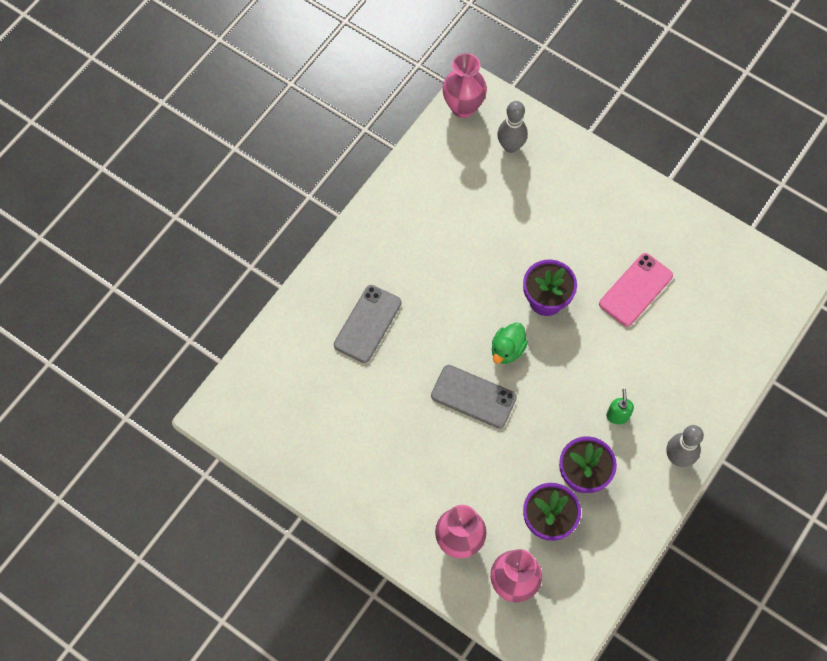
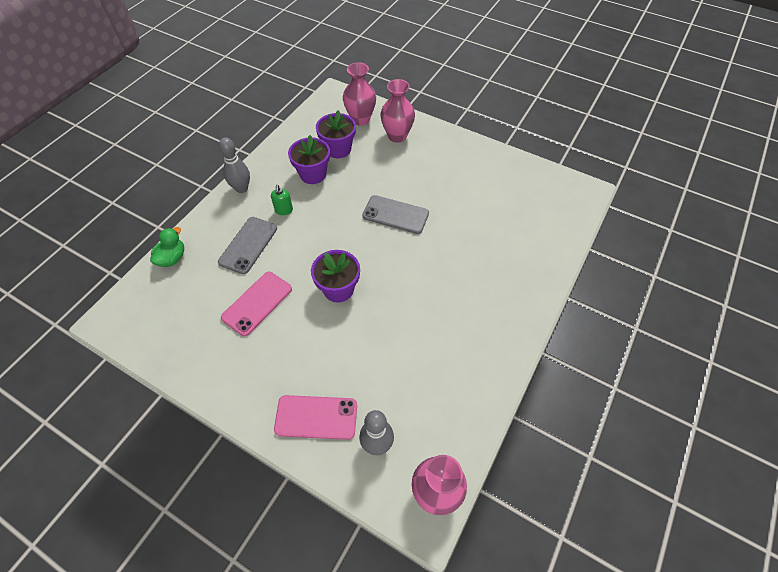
camera: 175 degrees right, 10 degrees down
grey phone [334,285,402,363] -> grey phone moved to [218,217,277,274]
green duck [492,323,528,364] -> green duck moved to [150,227,184,267]
none -> pink phone [274,395,357,440]

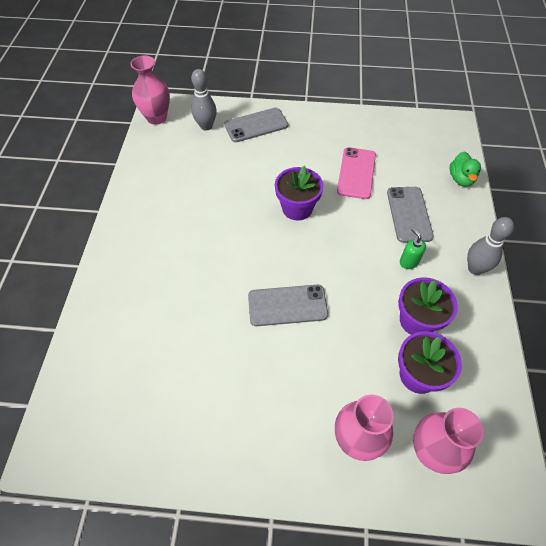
camera: 155 degrees right, 0 degrees up
pink phone [274,395,357,440] -> grey phone [224,108,288,142]

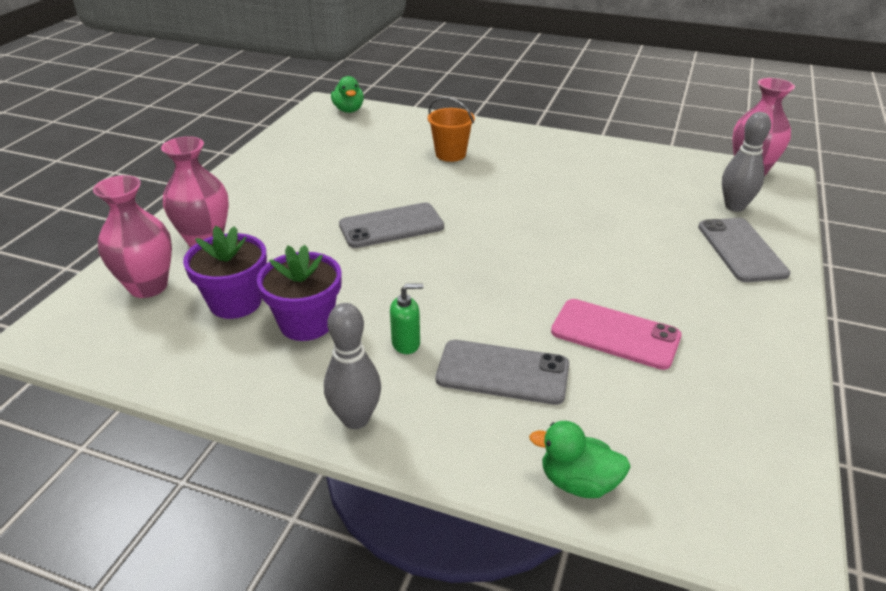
camera: 105 degrees right, 20 degrees down
grey phone [248,285,328,326] -> grey phone turned 60 degrees clockwise [339,203,444,248]
purple flower pot [275,166,323,220] -> none
none -> green duck [331,76,364,113]
none -> orange bucket [428,97,475,162]

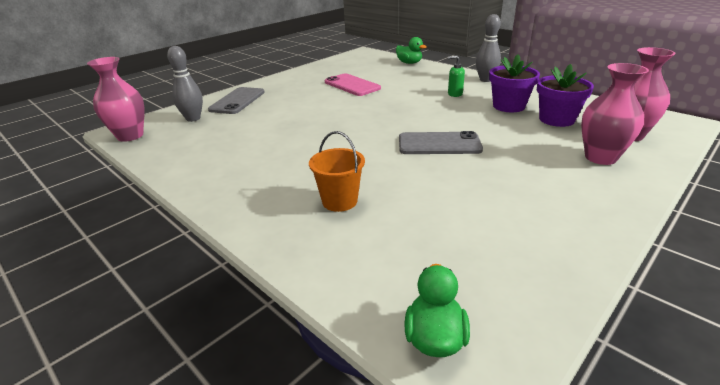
camera: 155 degrees left, 5 degrees down
grey phone [436,340,569,405] -> none

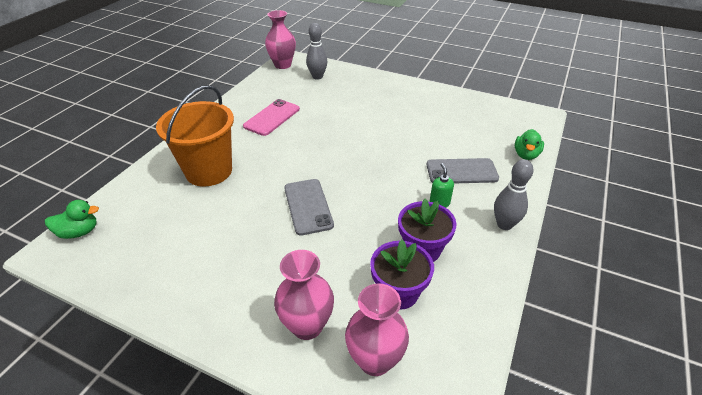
camera: 70 degrees right, 10 degrees up
grey phone [208,87,265,114] -> grey phone moved to [427,158,499,184]
orange bucket [309,131,365,212] -> orange bucket [156,85,234,186], size x1.88
pink phone [325,73,381,96] -> pink phone moved to [243,99,300,136]

